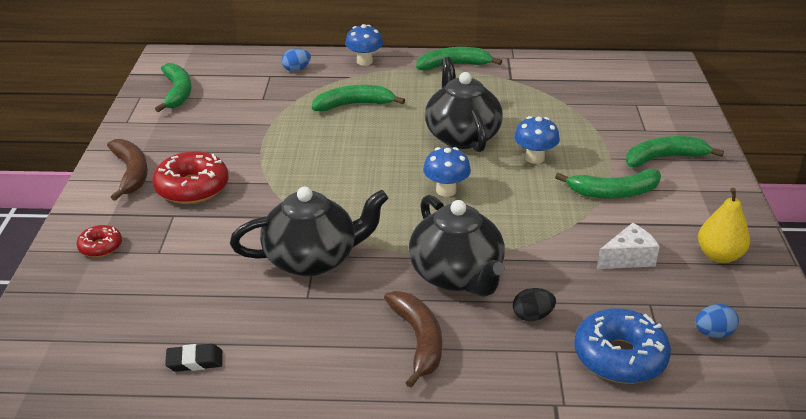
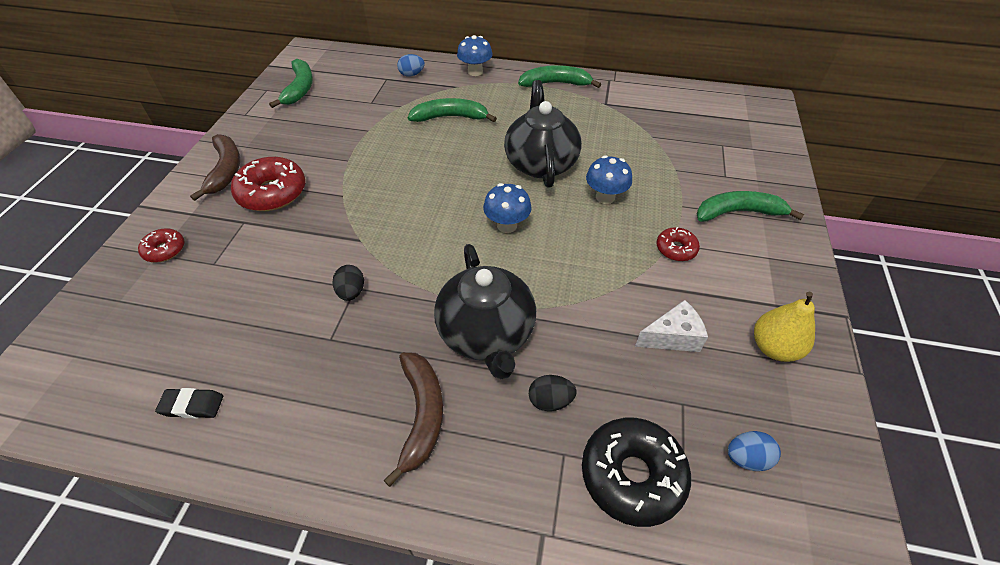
camera: 10 degrees right, 15 degrees up
black teapot [230,187,389,276] -> black egg [332,265,364,301]
green banana [555,169,661,199] -> red donut [656,227,700,261]
blue donut [574,308,671,384] -> black donut [582,418,691,527]

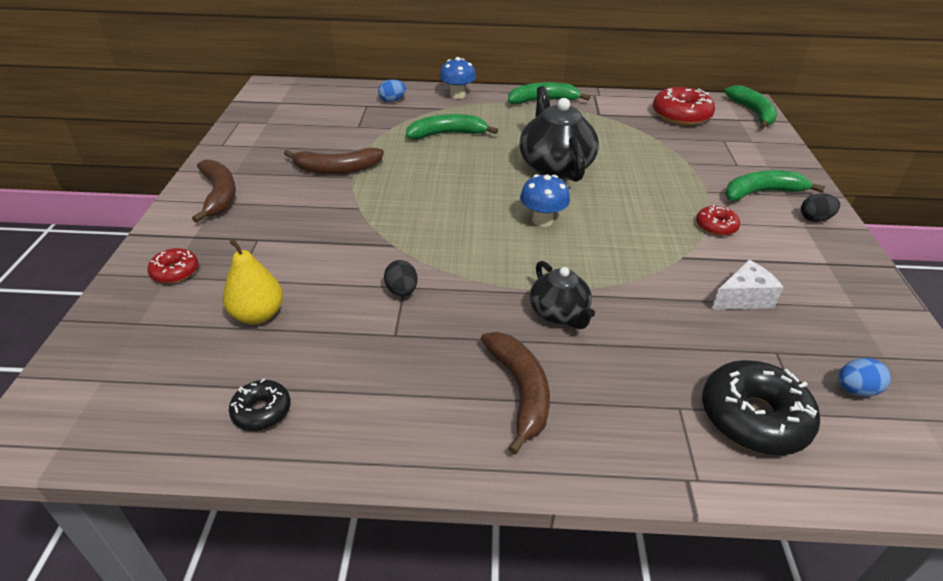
camera: 10 degrees left, 10 degrees down
black eraser [155,388,223,419] -> black donut [229,378,291,431]
red donut [231,157,305,211] -> red donut moved to [653,87,715,125]
green banana [269,59,313,108] -> green banana moved to [724,86,777,128]
black teapot [434,244,536,380] -> black teapot [530,261,595,329], size x0.59
black egg [529,375,577,411] -> black egg moved to [801,193,840,222]
blue mushroom [586,155,632,204] -> none
yellow pear [754,292,815,362] -> yellow pear moved to [223,238,283,324]
none -> brown banana [284,148,384,174]

